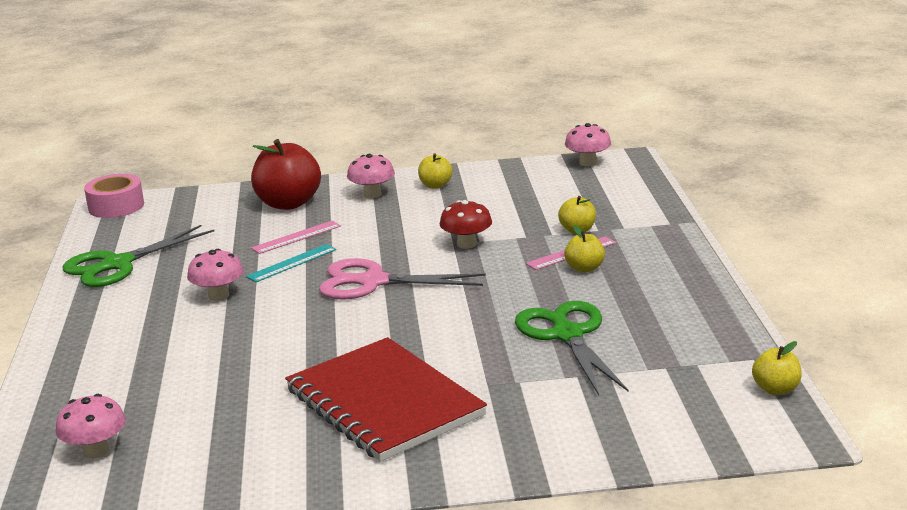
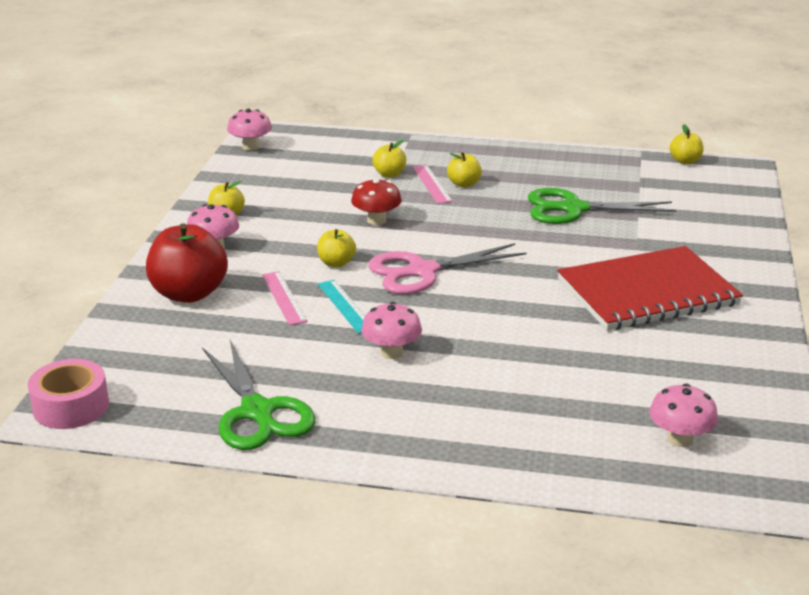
camera: 75 degrees left, 5 degrees up
pink scissors [319,258,486,300] -> pink scissors turned 45 degrees clockwise [368,243,527,294]
none -> yellow apple [317,229,356,267]

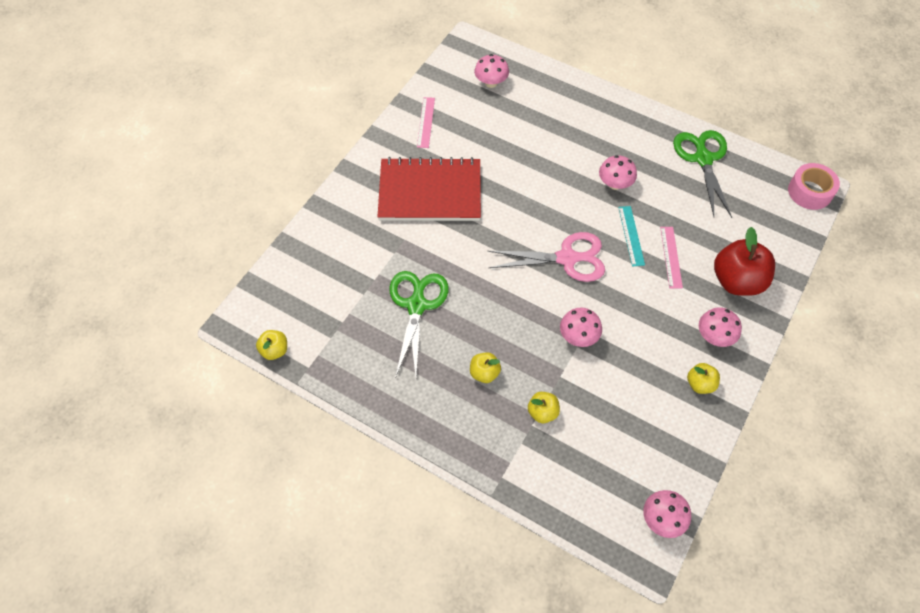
camera: 160 degrees left, 30 degrees up
yellow apple [317,229,356,267] -> none
red mushroom [351,178,402,225] -> pink mushroom [560,308,602,347]
pink ruler [413,165,453,204] -> pink ruler moved to [417,97,435,148]
green scissors [528,188,676,224] -> green scissors turned 105 degrees counterclockwise [389,271,449,378]

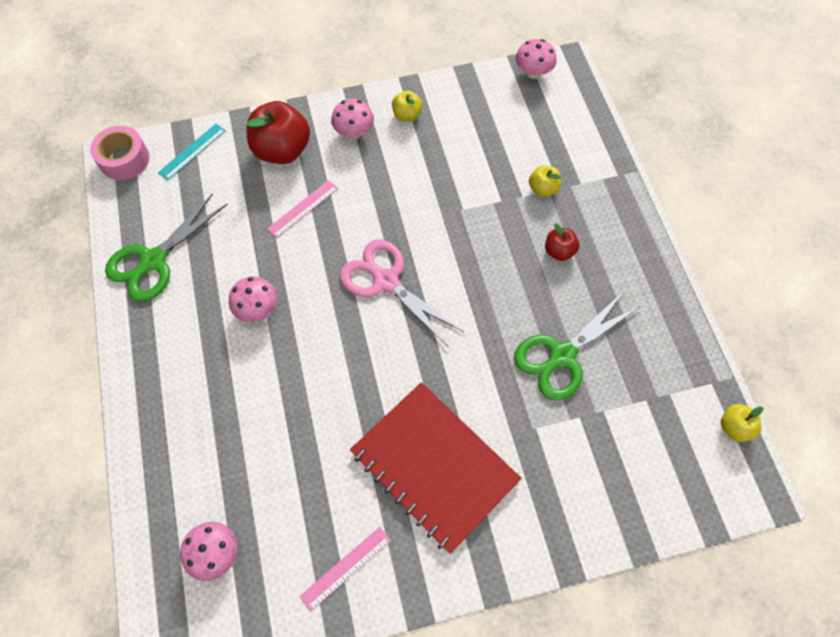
camera: 135 degrees left, 5 degrees up
yellow apple [470,352,501,383] -> red apple [545,223,579,261]
pink mushroom [560,308,602,347] -> none
turquoise ruler [618,206,645,266] -> turquoise ruler moved to [158,124,226,181]

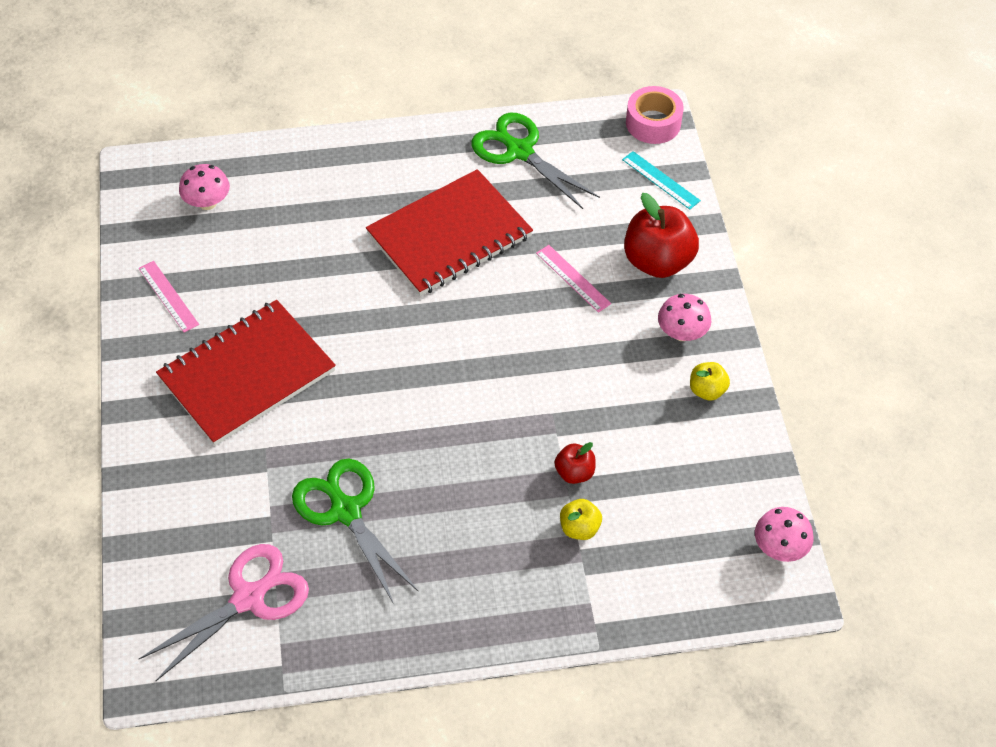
camera: 95 degrees right, 10 degrees down
pink mushroom [229,276,278,322] -> red notebook [366,169,533,296]
pink scissors [340,240,464,347] -> pink scissors moved to [139,544,309,681]
red apple [545,223,579,261] -> red apple moved to [555,442,596,484]
yellow apple [721,404,763,442] -> none

